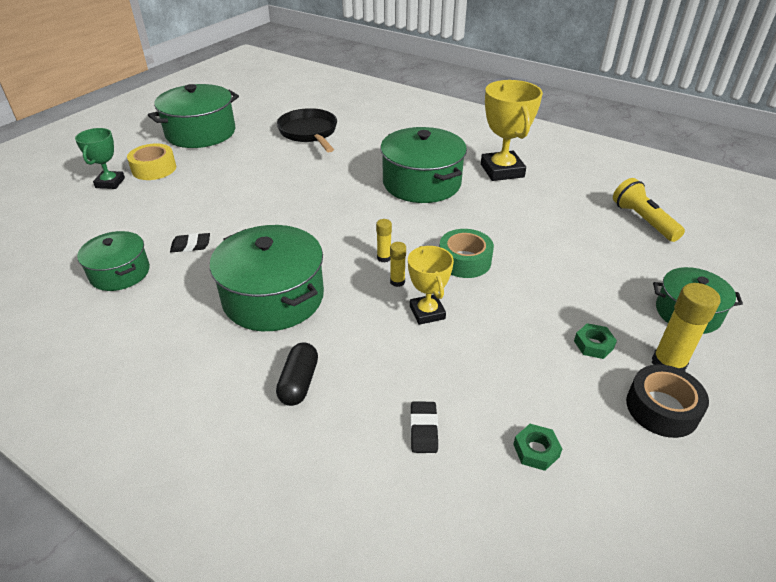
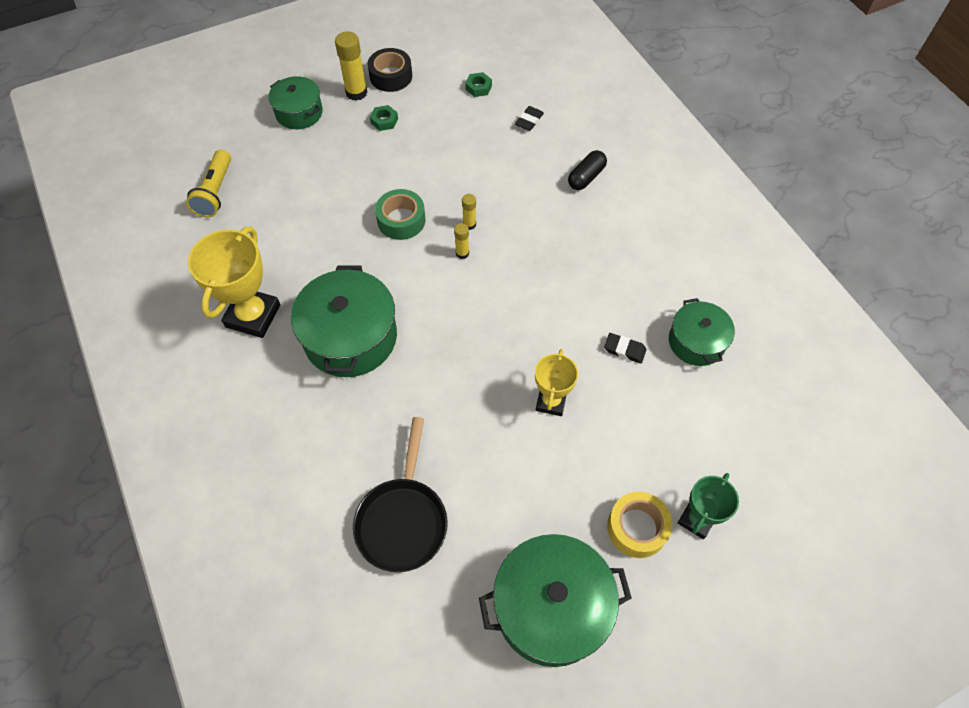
camera: 150 degrees left, 20 degrees up
green pot [210,225,324,331] -> none
yellow trophy [408,246,454,325] -> yellow trophy moved to [535,349,578,416]

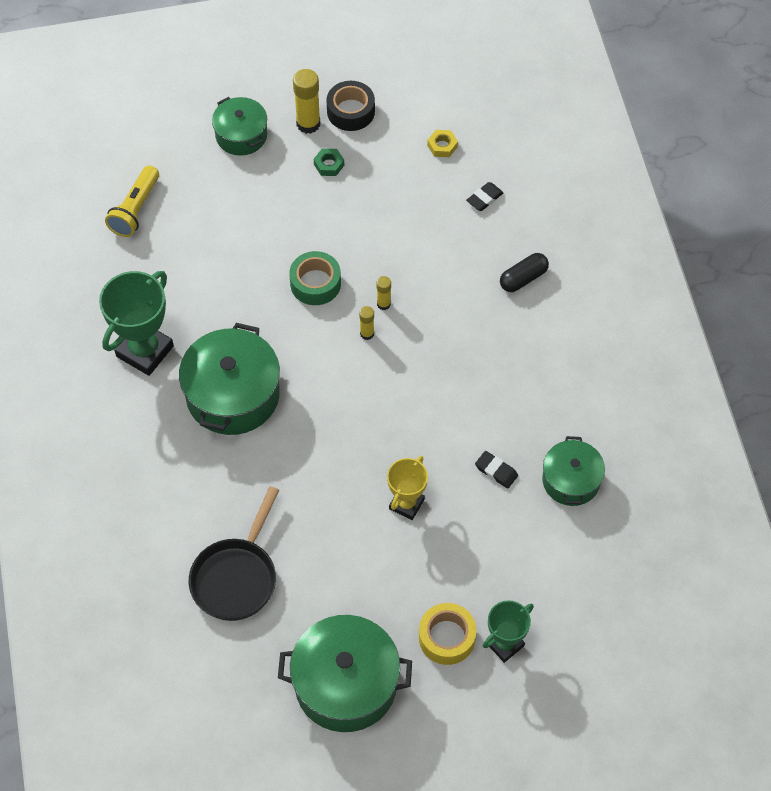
camera: 15 degrees right, 0 degrees up
yellow trophy [188,227,280,338] -> green trophy [99,271,174,376]
green nut [465,72,492,97] -> yellow nut [427,130,458,157]

